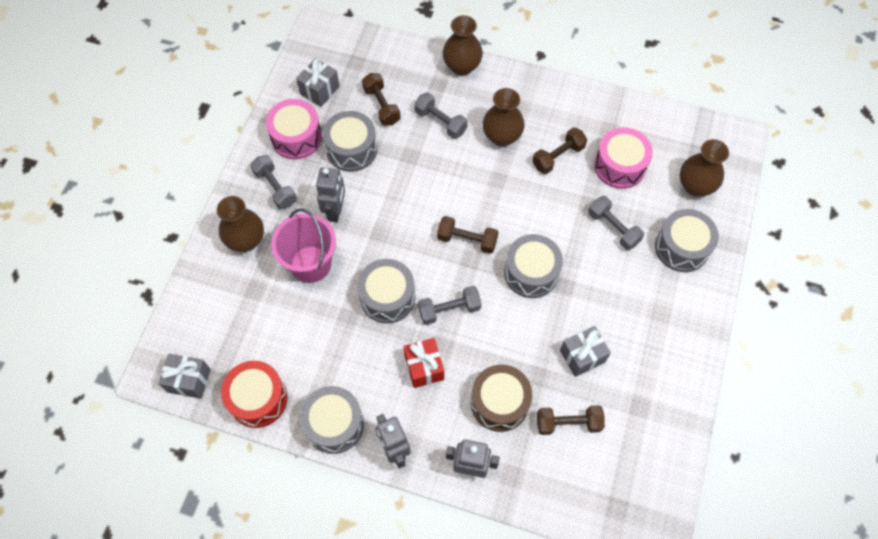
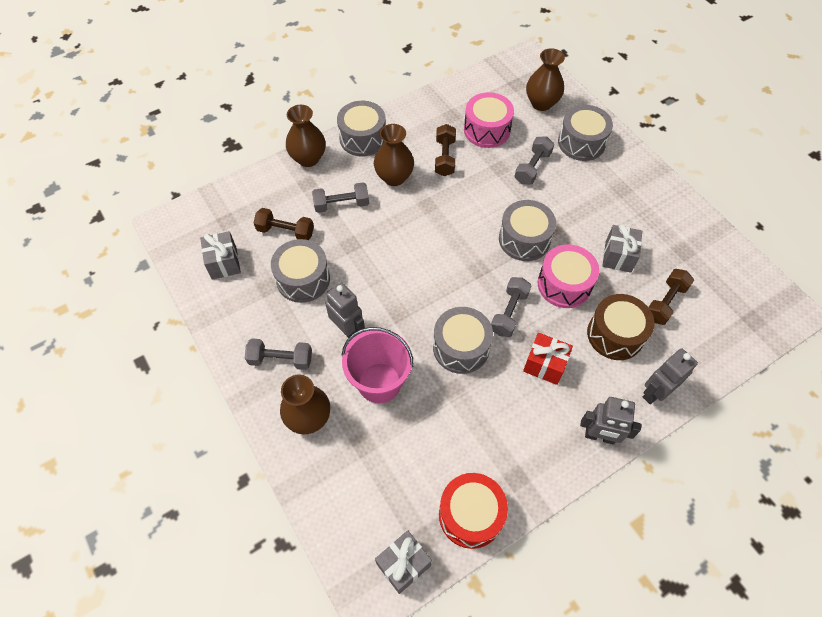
camera: 50 degrees left, 5 degrees down
pink drum [266,99,322,159] -> pink drum moved to [538,244,599,308]
grey drum [300,386,364,454] -> grey drum moved to [337,101,386,157]
brown dumbbell [437,216,498,254] -> none
grey dumbbell [588,196,644,250] -> grey dumbbell turned 60 degrees counterclockwise [514,136,554,185]

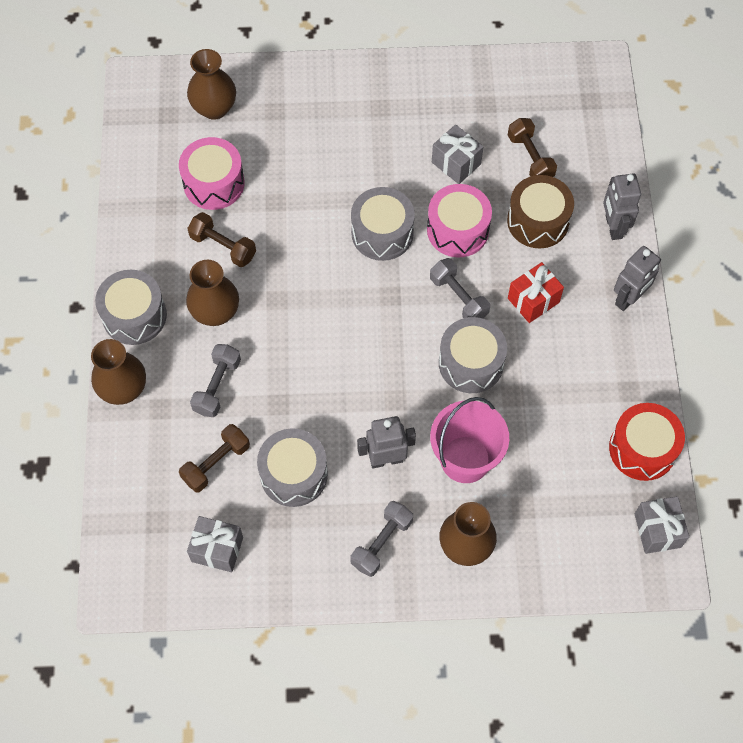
camera: 60 degrees left, 5 degrees up
grey dumbbell [514,136,554,185] -> none
grey drum [558,105,613,161] -> none

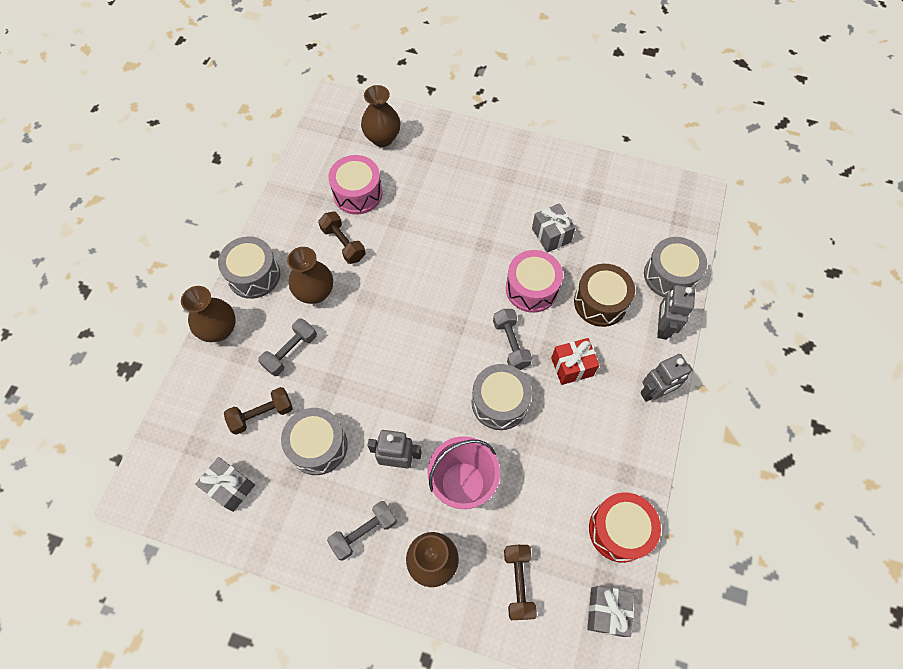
camera: 20 degrees right, 0 degrees up
grey drum [351,187,415,261] -> grey drum moved to [644,237,707,297]
brown dumbbell [508,118,557,177] -> brown dumbbell moved to [504,545,537,620]

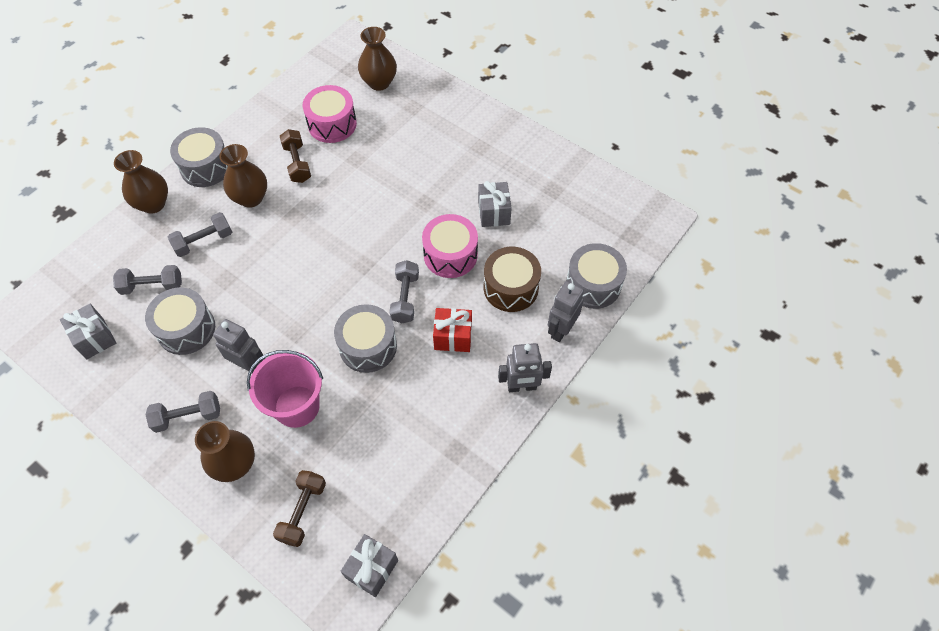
camera: 20 degrees right, 5 degrees down
brown dumbbell [224,387,293,435] -> grey dumbbell [113,265,182,295]
red drum [589,492,661,563] -> none

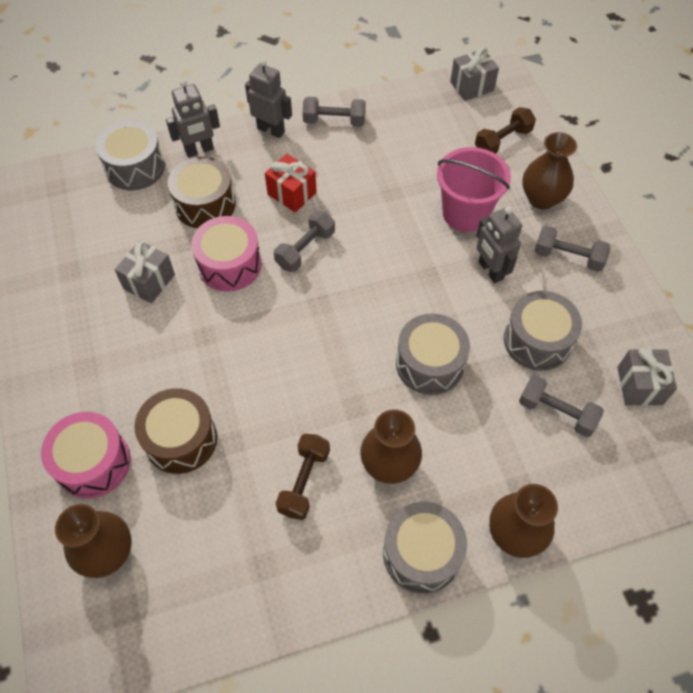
camera: 145 degrees left, 0 degrees up
grey dumbbell [168,212,232,257] -> grey dumbbell moved to [303,97,366,126]
pink drum [303,85,357,143] -> pink drum moved to [41,412,131,499]
grey drum [334,304,397,373] -> grey drum moved to [396,314,470,395]
none -> brown drum [134,388,217,474]

